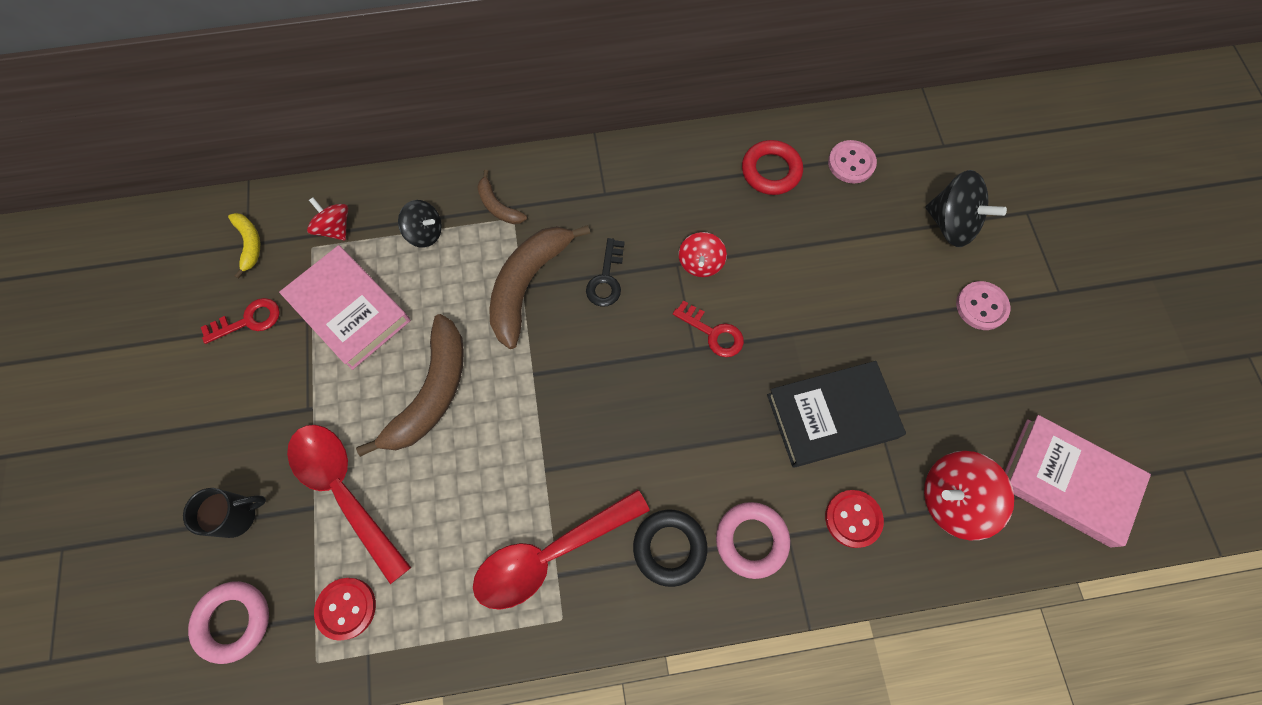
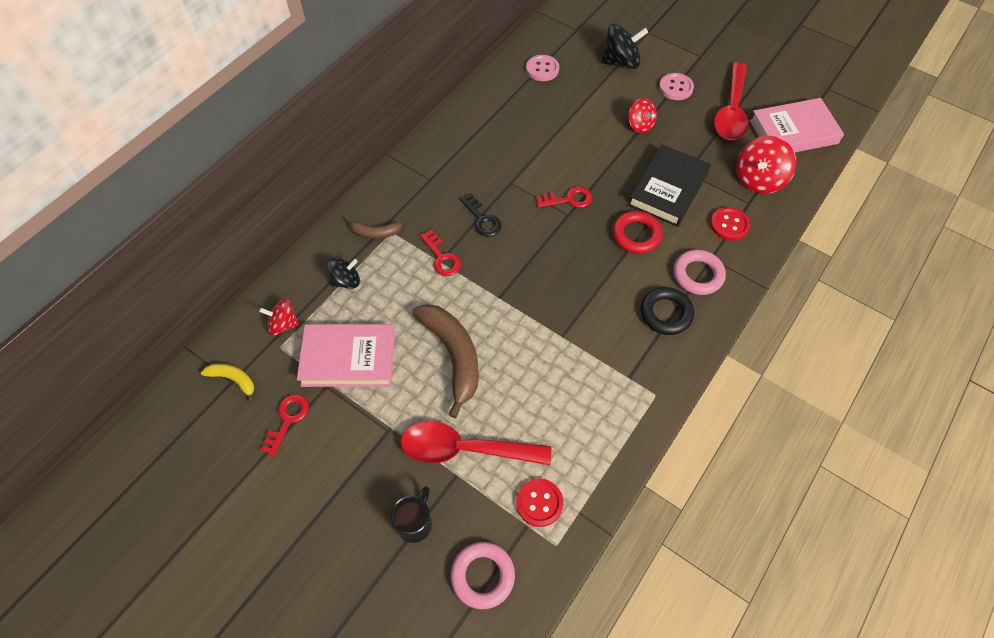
camera: 45 degrees left, 10 degrees down
red spoon [473,489,650,610] -> red spoon moved to [714,62,749,140]
brown banana [489,225,590,349] -> red key [420,229,461,276]
red spinning top [679,232,727,277] -> red spinning top moved to [628,98,657,133]
red ring [742,140,803,195] -> red ring moved to [612,211,663,254]

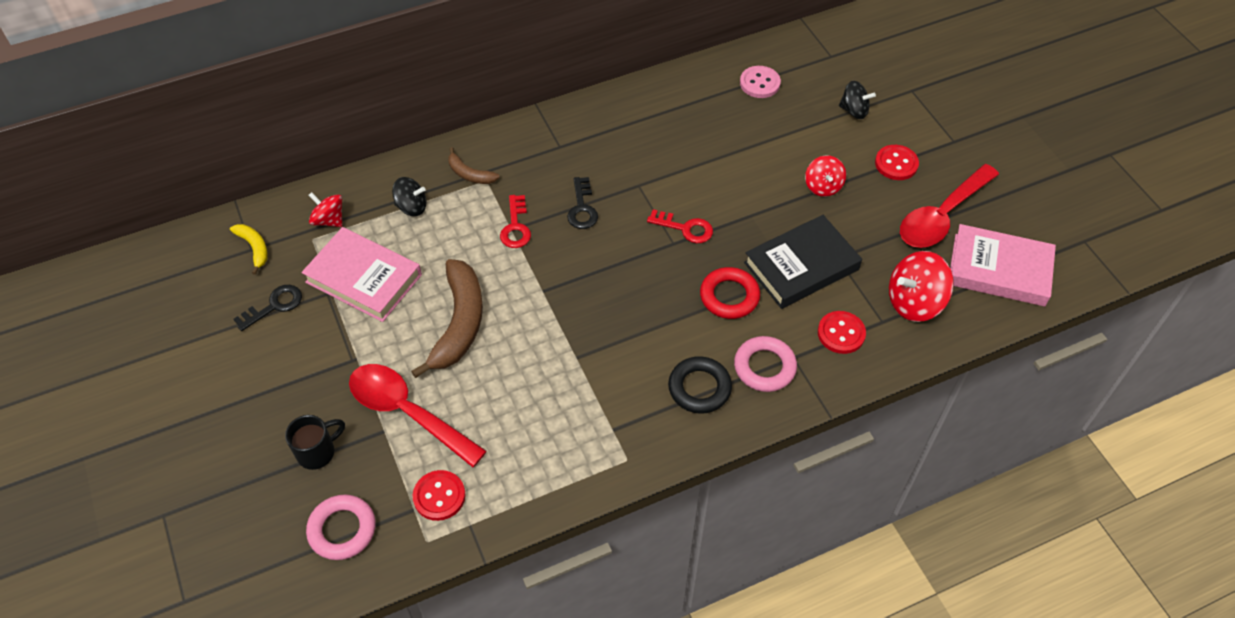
camera: 30 degrees right, 5 degrees down
red key [260,394,309,457] -> black key [233,285,302,331]
black spinning top [601,23,648,69] -> black spinning top [839,81,876,119], size x0.63
pink button [659,73,694,100] -> red button [875,145,919,180]

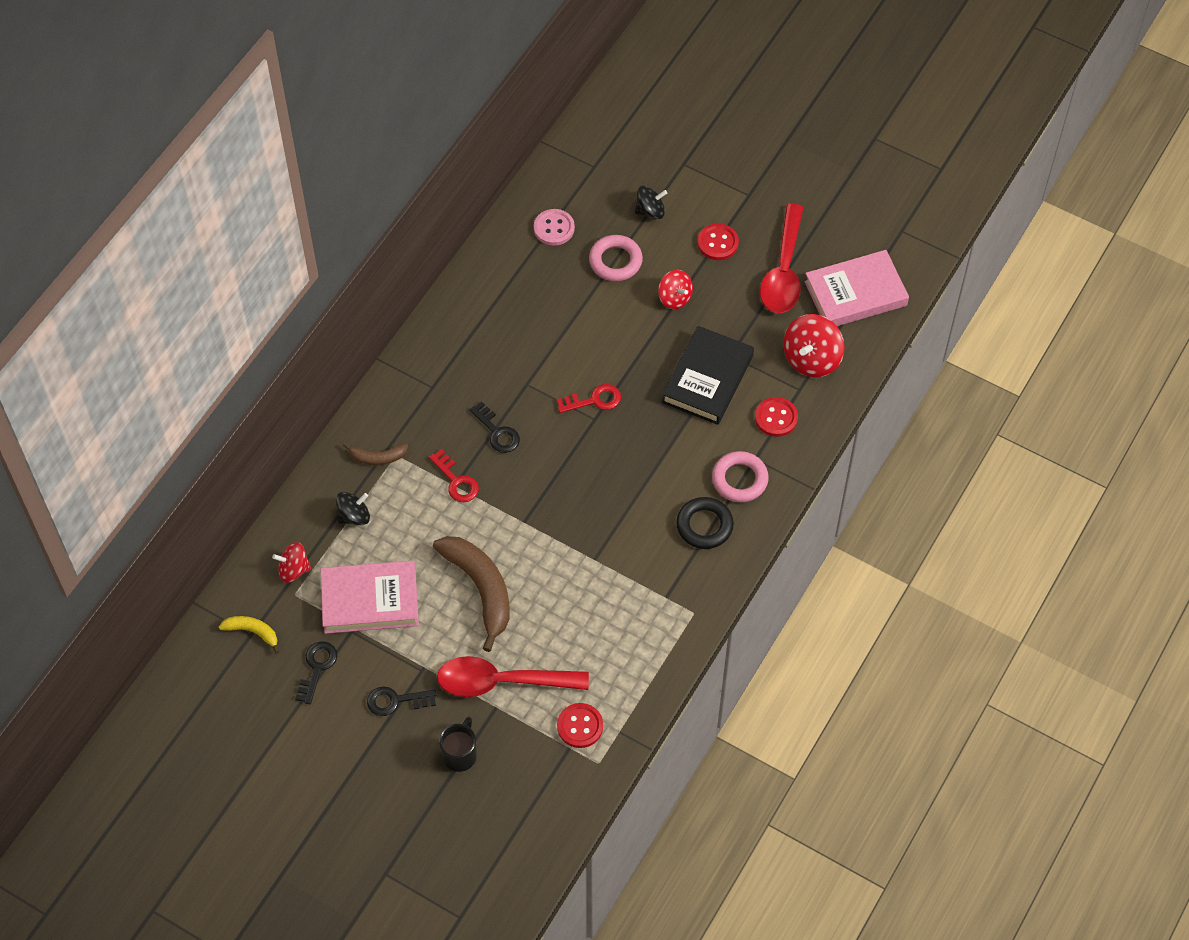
camera: 35 degrees left, 5 degrees up
pink ring [306,495,376,560] -> pink ring moved to [589,235,643,281]
red ring [700,267,760,319] -> none
none -> black key [367,686,436,716]

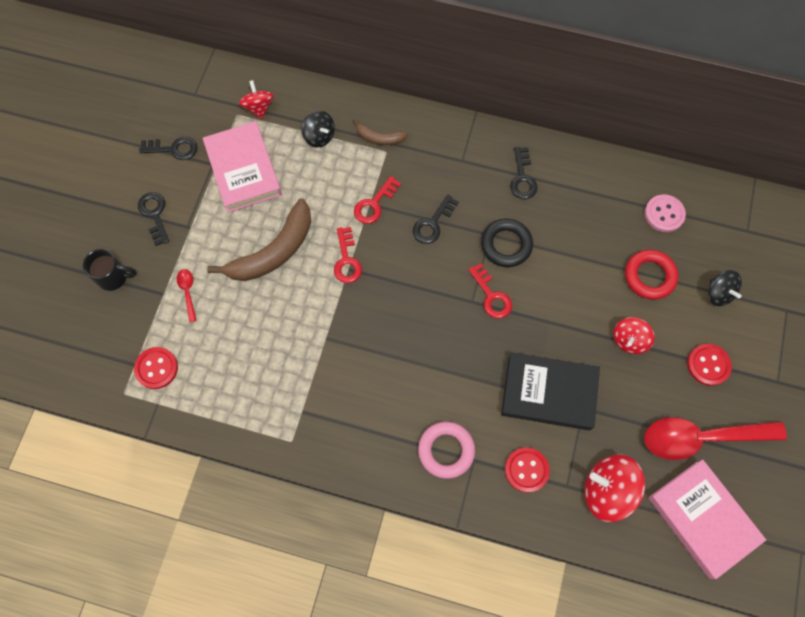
camera: 75 degrees right, 10 degrees up
yellow banana [219,616,280,654] -> none
brown banana [343,443,408,465] -> brown banana turned 60 degrees counterclockwise [353,119,408,145]
red spoon [437,656,589,697] -> red spoon [177,269,197,322], size x0.42
pink ring [589,235,643,281] -> red ring [625,250,678,299]
black ring [676,497,734,549] -> black ring moved to [481,219,533,267]
none -> red key [334,227,362,283]
none -> black key [510,147,538,199]

